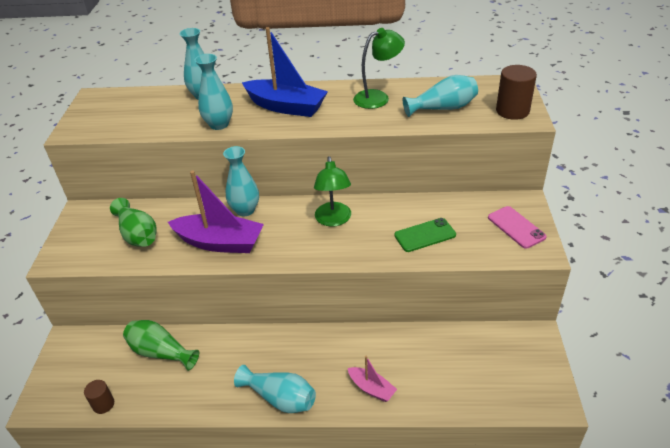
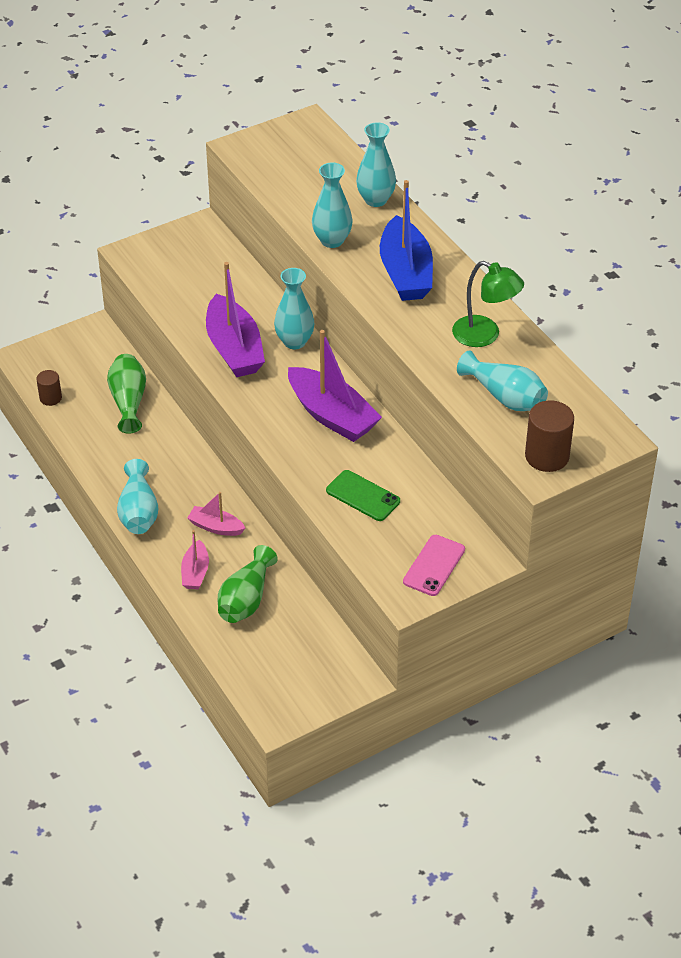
camera: 55 degrees right, 5 degrees up
green vase [110,198,157,247] -> green vase moved to [218,545,278,623]
green lamp [314,156,351,227] -> purple boat [288,330,382,442]
none -> pink boat [187,492,245,536]

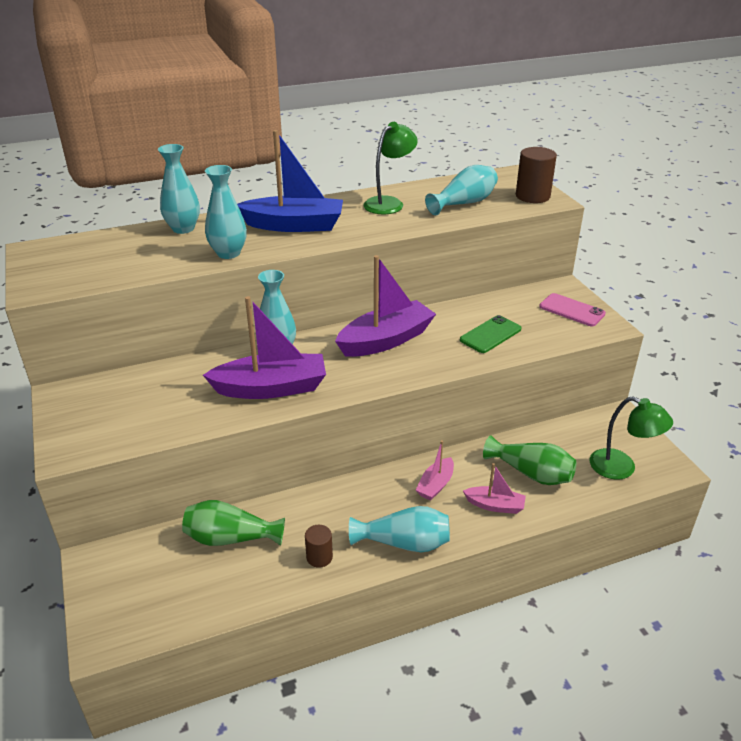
camera: 80 degrees left, 10 degrees down
brown cylinder [36,370,62,406] -> brown cylinder moved to [305,525,333,568]
none -> green lamp [590,396,673,480]

